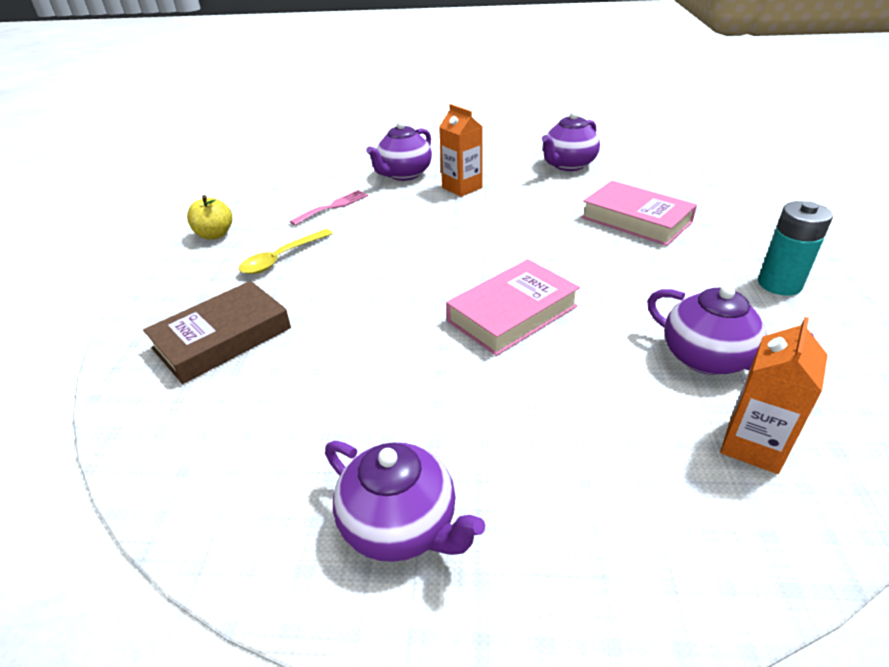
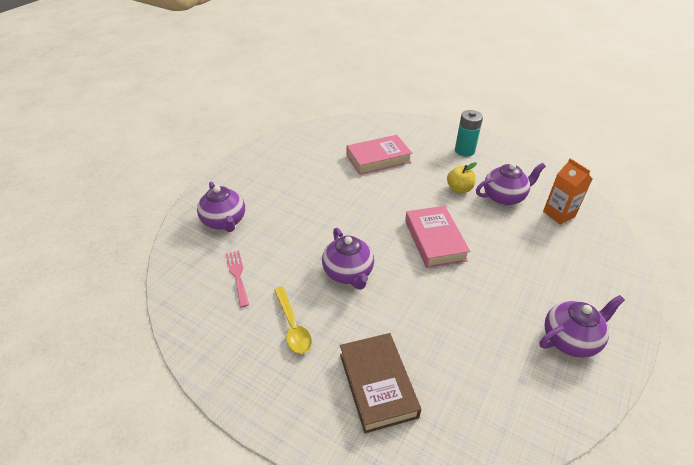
camera: 65 degrees left, 5 degrees up
yellow apple [187,195,232,240] -> yellow apple moved to [447,162,477,193]
orange carton [439,104,482,197] -> none
purple teapot [542,111,600,171] -> purple teapot moved to [322,228,374,290]

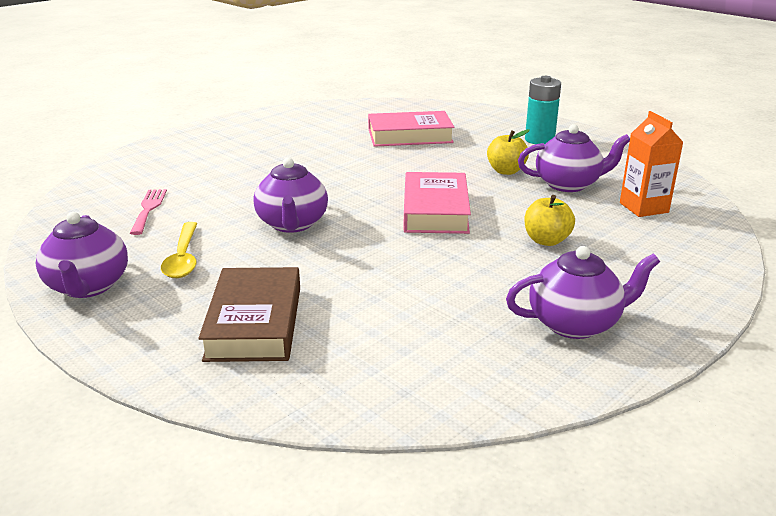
camera: 15 degrees right, 15 degrees down
purple teapot [197,182,245,232] -> purple teapot moved to [36,212,128,298]
none -> yellow apple [525,195,575,246]

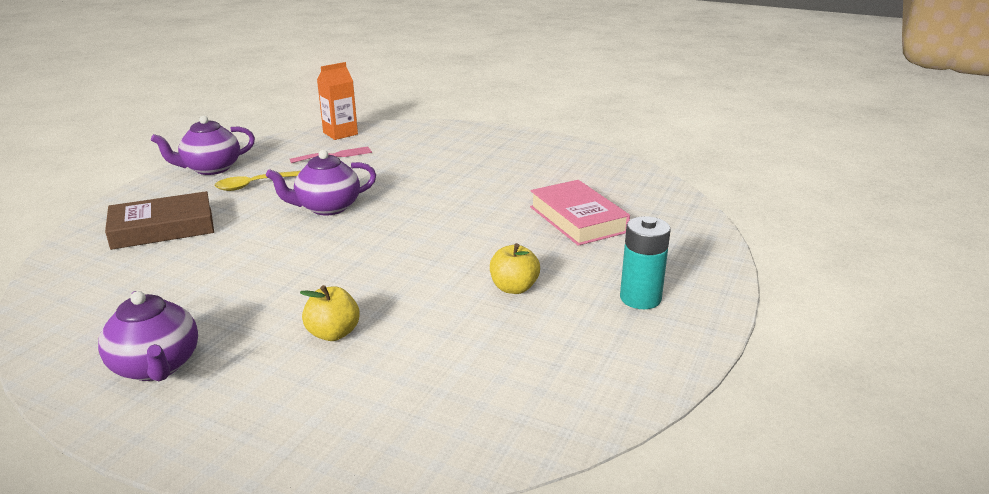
camera: 70 degrees right, 0 degrees up
pink book [404,172,471,234] -> none
purple teapot [518,124,630,192] -> none
orange carton [620,111,683,217] -> orange carton moved to [317,62,358,140]

